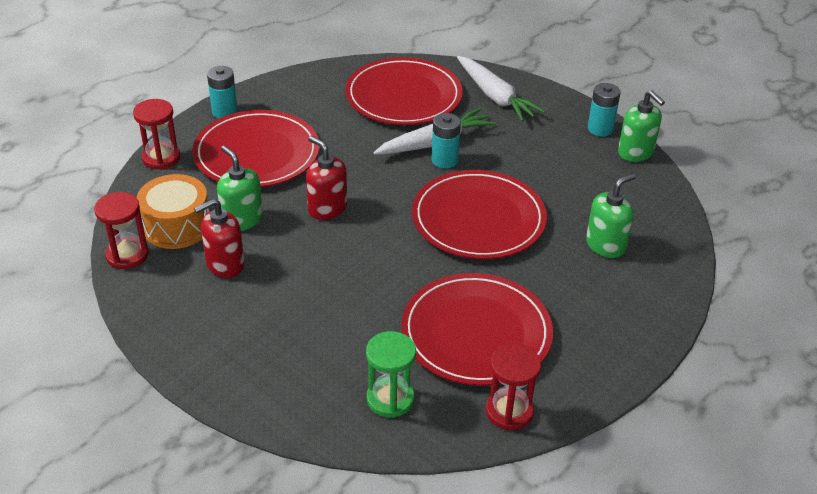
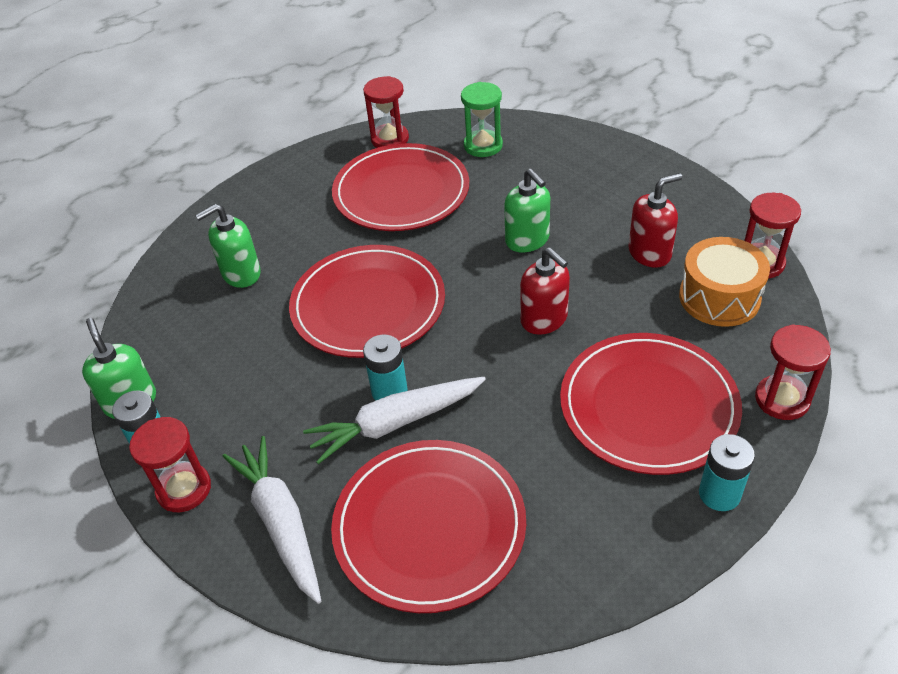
camera: 170 degrees left, 5 degrees up
green soap dispenser [217,145,263,231] -> green soap dispenser moved to [504,169,550,252]
none -> red hourglass [129,417,211,512]

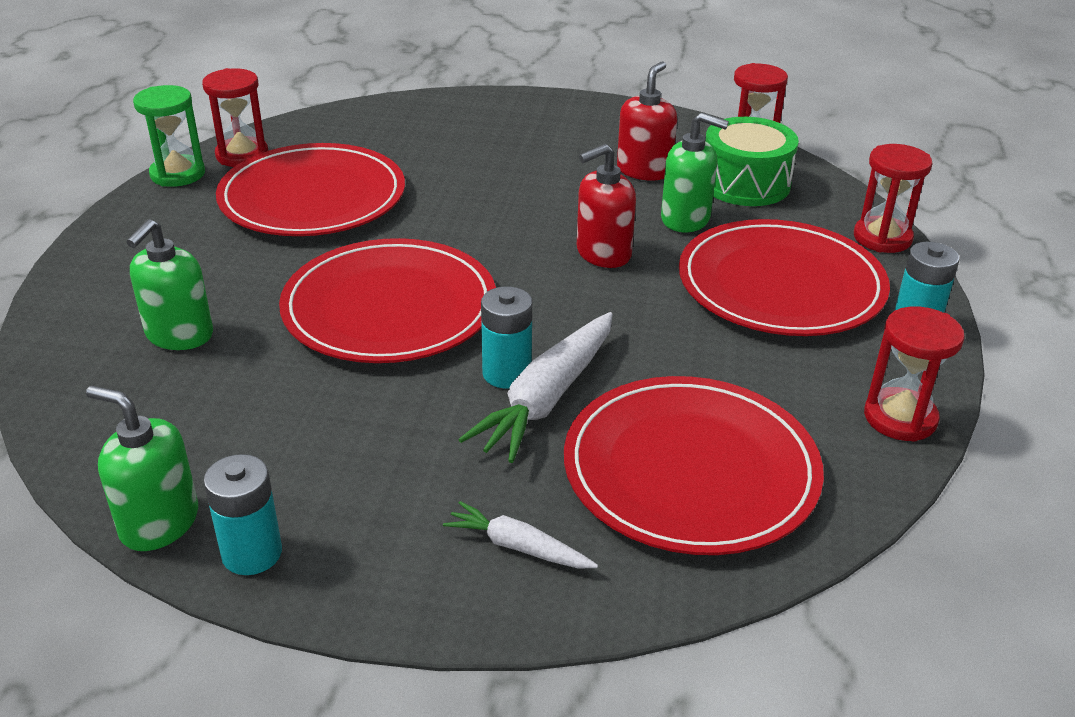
camera: 40 degrees left, 10 degrees down
red hourglass [129,417,211,512] -> red hourglass moved to [864,307,965,442]
white carrot [222,436,321,604] -> white carrot [443,501,598,569], size x0.55
green hourglass [461,82,503,157] -> green hourglass moved to [133,85,205,187]
green soap dispenser [504,169,550,252] -> green soap dispenser moved to [661,112,729,232]
red soap dispenser [520,248,570,335] -> red soap dispenser turned 135 degrees clockwise [577,144,636,268]
orange drum [679,237,770,327] -> green drum [706,117,799,206]

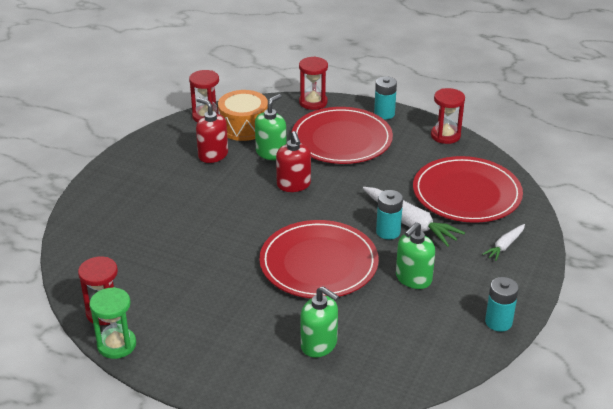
camera: 75 degrees left, 0 degrees up
green soap dispenser [86,386,198,551] -> green soap dispenser moved to [396,222,435,289]
red plate [216,143,405,236] -> none
green drum [706,117,799,206] -> orange drum [218,90,268,141]

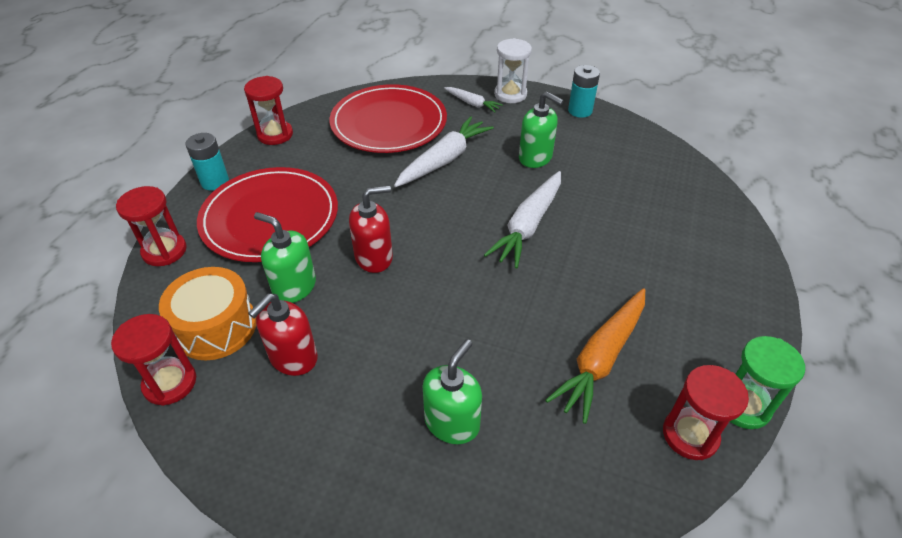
camera: 95 degrees left, 10 degrees up
red plate [259,220,379,298] -> white carrot [484,171,561,268]
green soap dispenser [301,286,339,358] -> green soap dispenser moved to [423,339,482,444]
turquoise battery [376,190,403,239] -> none
none -> white hourglass [494,38,532,103]
none -> orange carrot [545,288,645,424]

